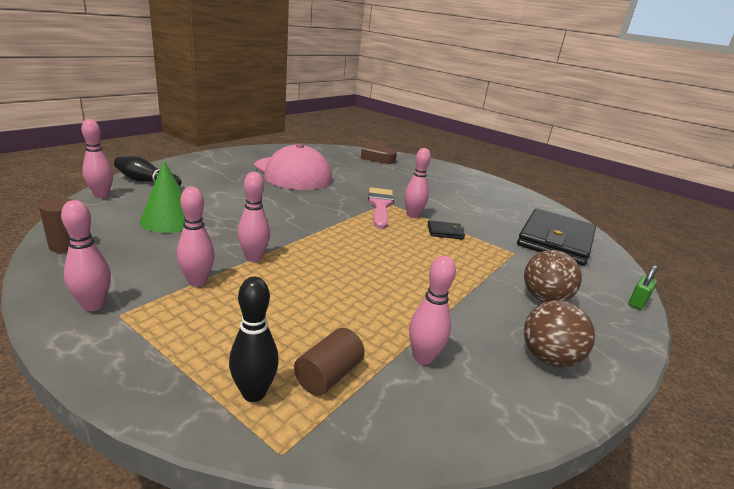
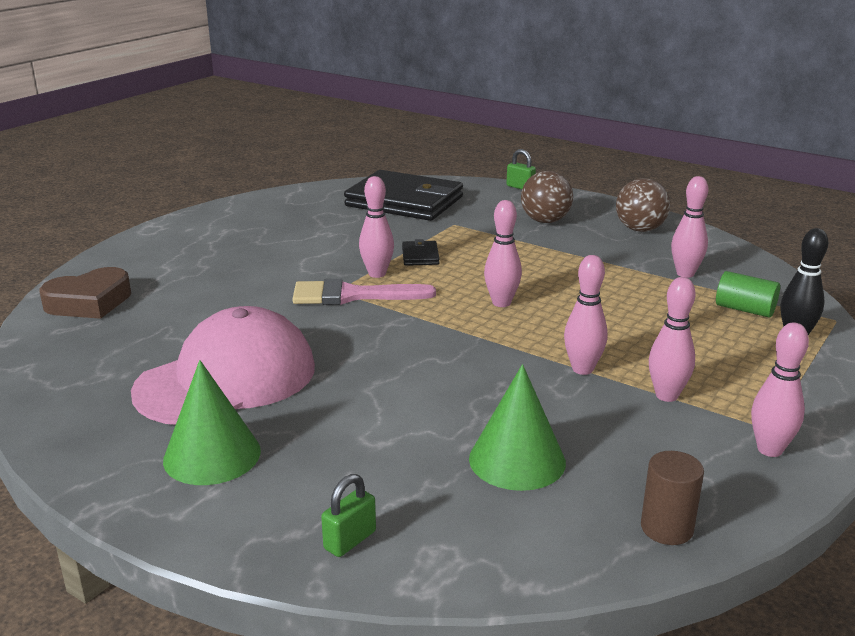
camera: 90 degrees left, 0 degrees up
pink bowling pin [81,119,113,198] -> pink bowling pin moved to [484,200,522,307]
black bowling pin [114,156,182,186] -> green padlock [321,474,376,557]
brown cylinder [294,328,365,396] -> green cylinder [716,271,780,318]
none -> green cone [163,360,261,485]

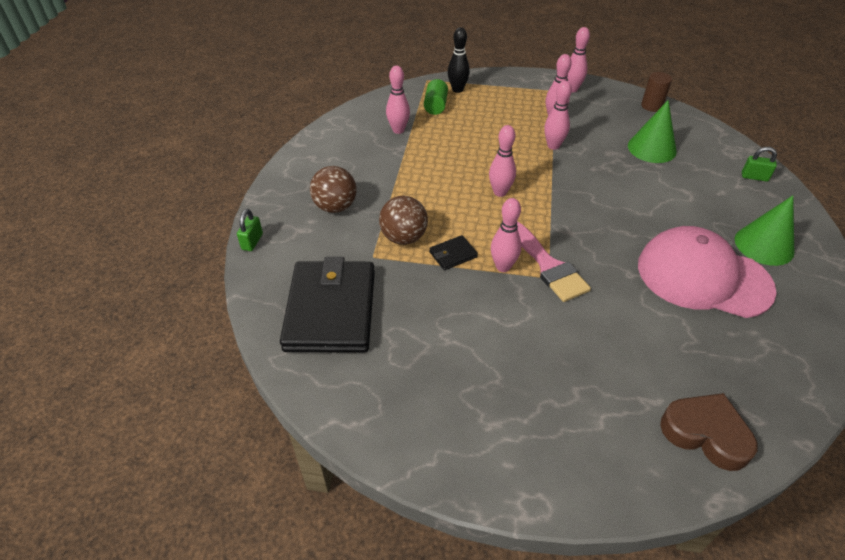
camera: 115 degrees left, 20 degrees up
brown ball [616,178,670,232] -> brown ball moved to [379,196,428,245]

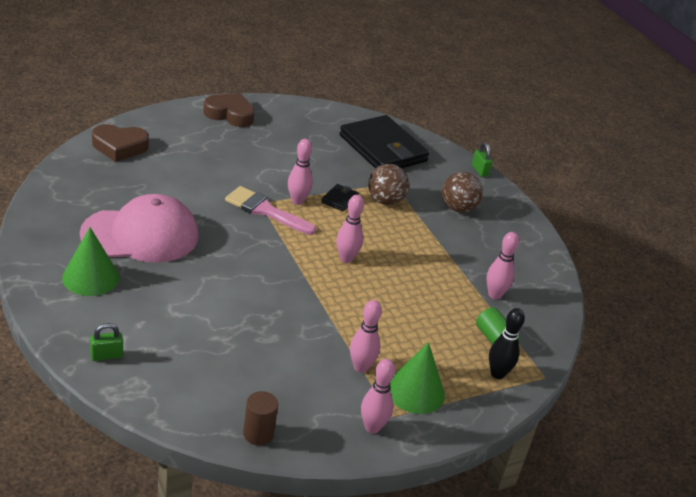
camera: 140 degrees right, 10 degrees down
pink bowling pin [544,80,572,150] -> none
green cone [628,100,677,163] -> green cone moved to [390,342,445,414]
none -> brown heart [203,93,255,127]

